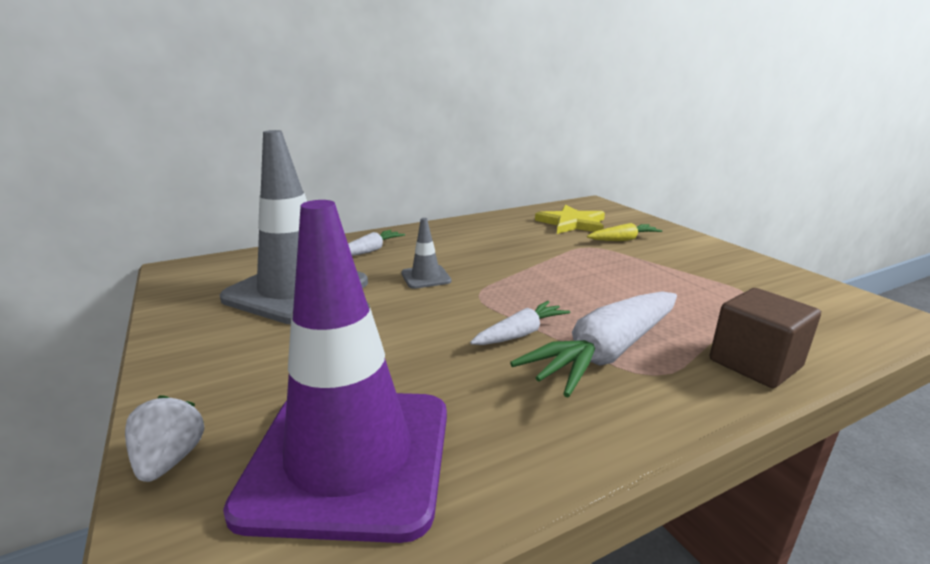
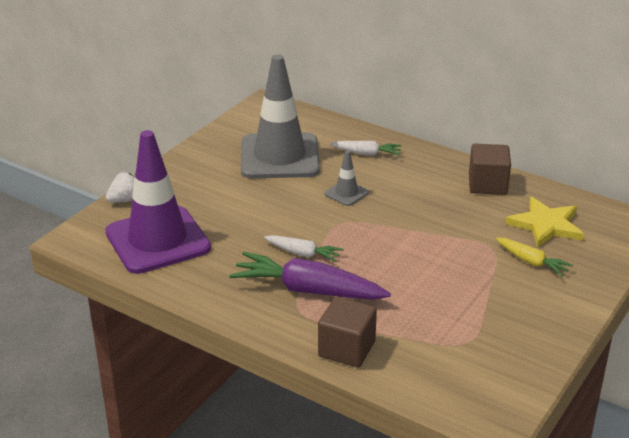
camera: 60 degrees right, 10 degrees up
white carrot [510,291,677,397] -> purple carrot [229,252,391,300]
none -> brown cube [469,144,511,195]

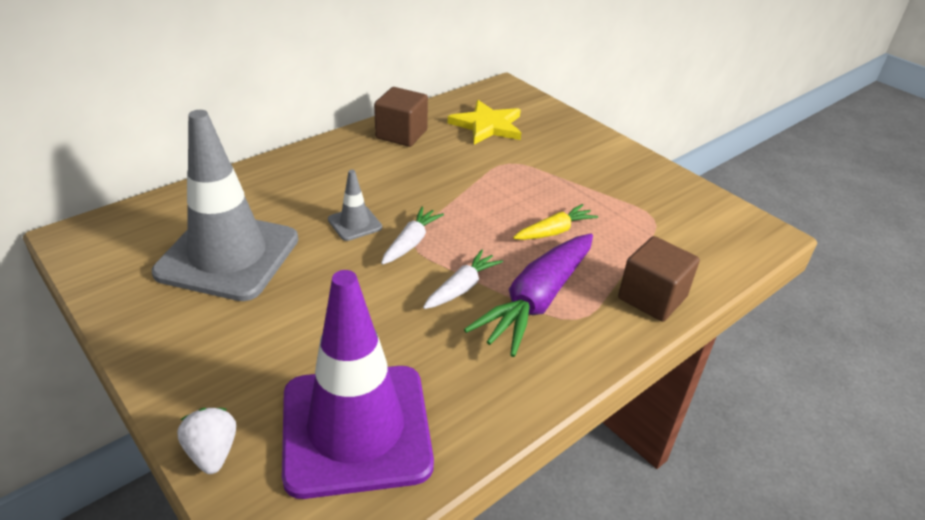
camera: 75 degrees left, 5 degrees up
white carrot [330,141,402,156] -> white carrot moved to [381,207,444,265]
yellow carrot [496,237,573,276] -> yellow carrot moved to [513,204,598,240]

